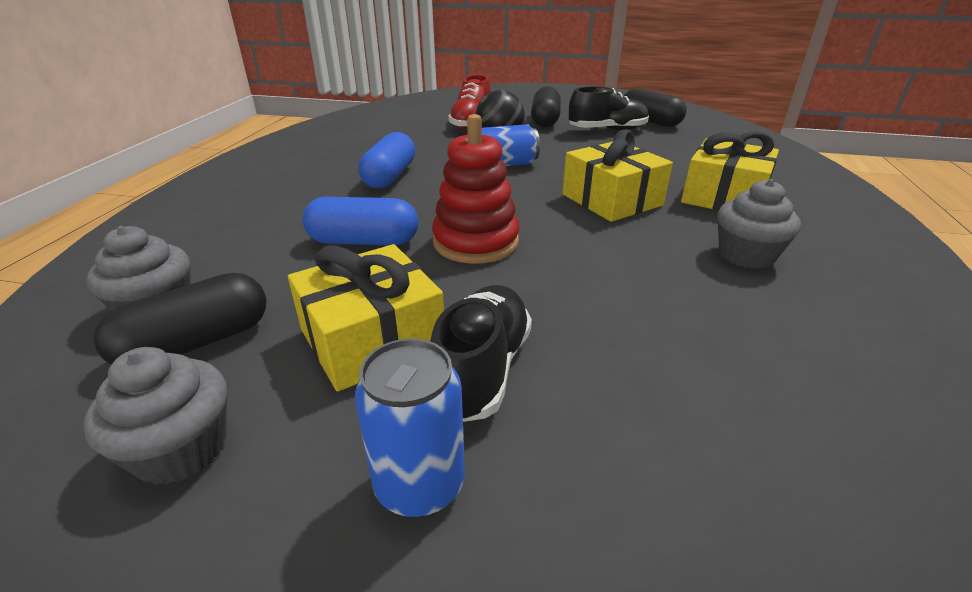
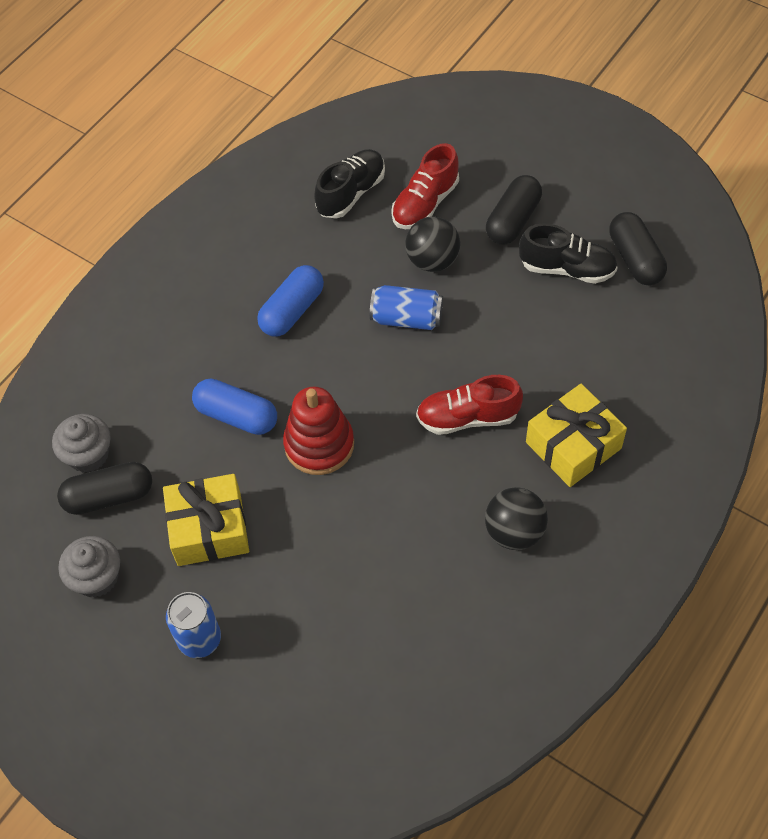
camera: 25 degrees right, 25 degrees up
black shoe [430,285,532,422] -> black shoe moved to [314,149,385,218]
yellow gift [562,129,673,222] -> red shoe [416,375,523,435]
grey cupcake [718,179,801,269] -> black ball [485,487,548,550]

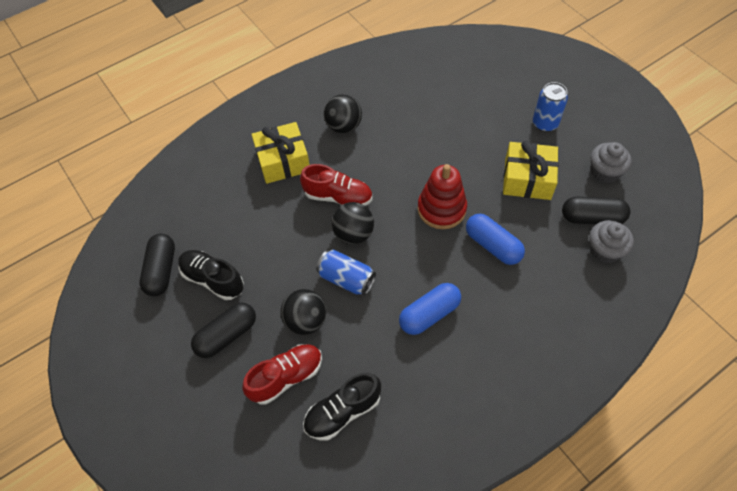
camera: 160 degrees left, 0 degrees up
none -> black ball [332,202,374,245]

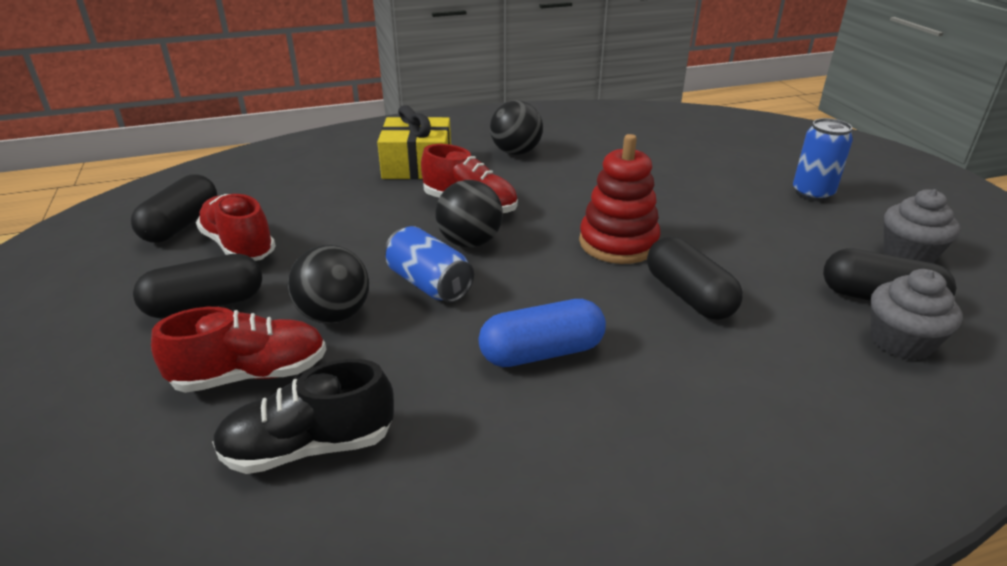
camera: 15 degrees right, 25 degrees down
black shoe [178,250,244,300] -> red shoe [196,194,276,261]
blue capsule [466,214,525,265] -> black capsule [647,237,743,320]
yellow gift [503,141,559,200] -> none

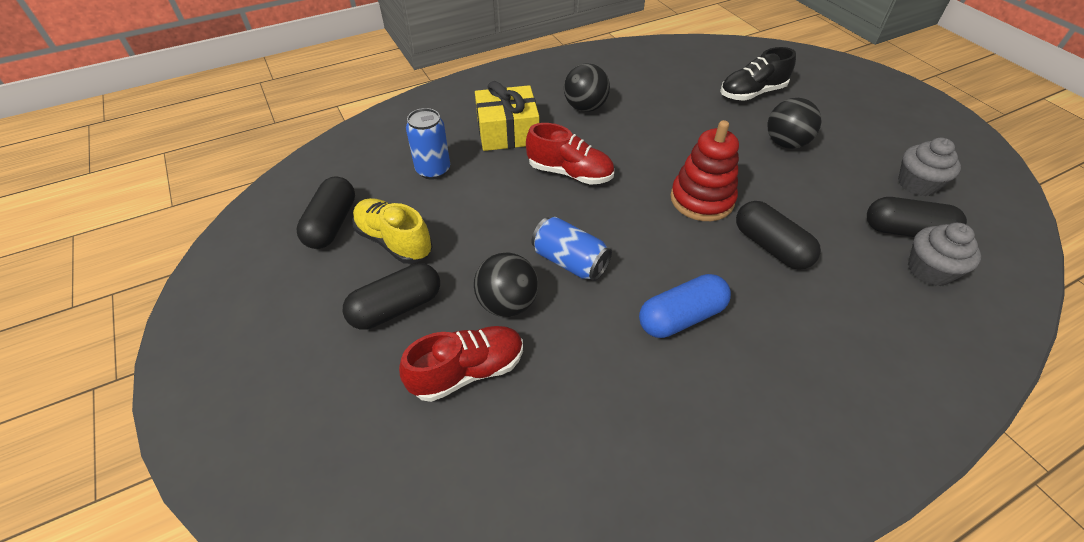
camera: 10 degrees left, 15 degrees up
red shoe [196,194,276,261] -> yellow shoe [352,198,432,264]
black shoe [212,359,394,474] -> black shoe moved to [720,47,796,101]
black ball [436,180,503,247] -> black ball moved to [767,98,821,149]
blue can [793,118,853,201] -> blue can moved to [406,108,450,180]

